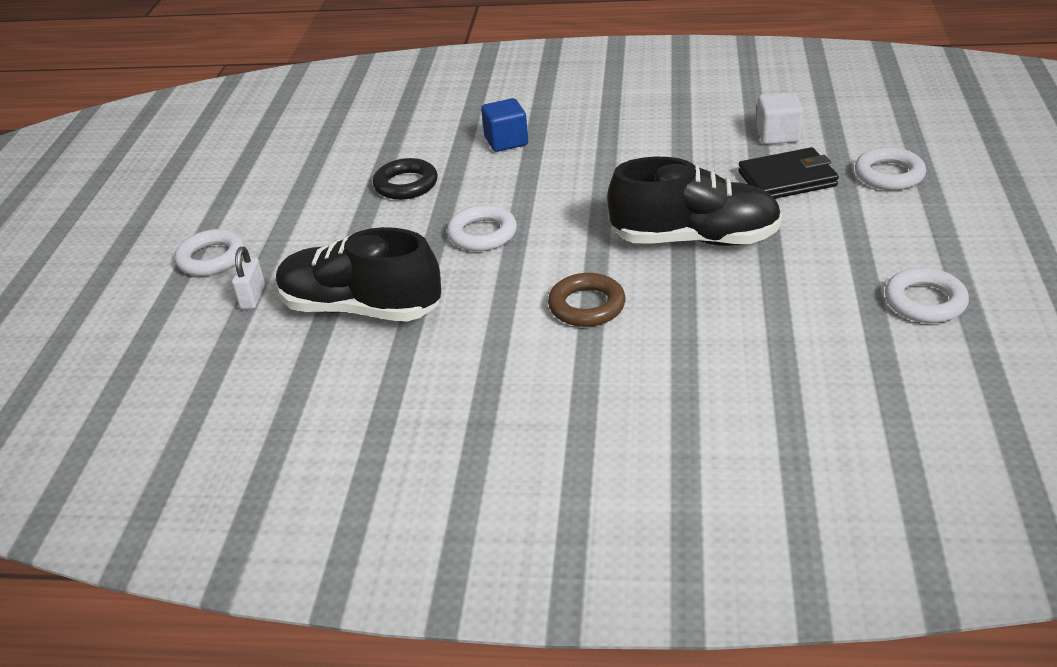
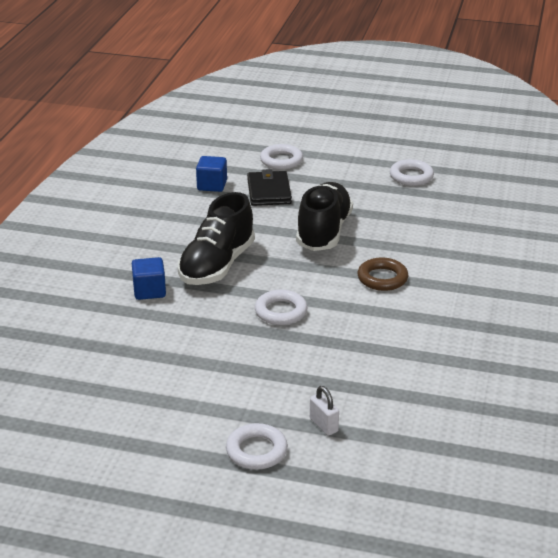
camera: 85 degrees left, 5 degrees down
white padlock [232,247,265,309] -> white padlock turned 45 degrees clockwise [310,386,339,436]
black shoe [276,227,441,322] -> black shoe moved to [178,192,255,285]
black ring [373,158,438,200] -> none
white cube [756,92,803,145] -> blue cube [196,156,227,192]

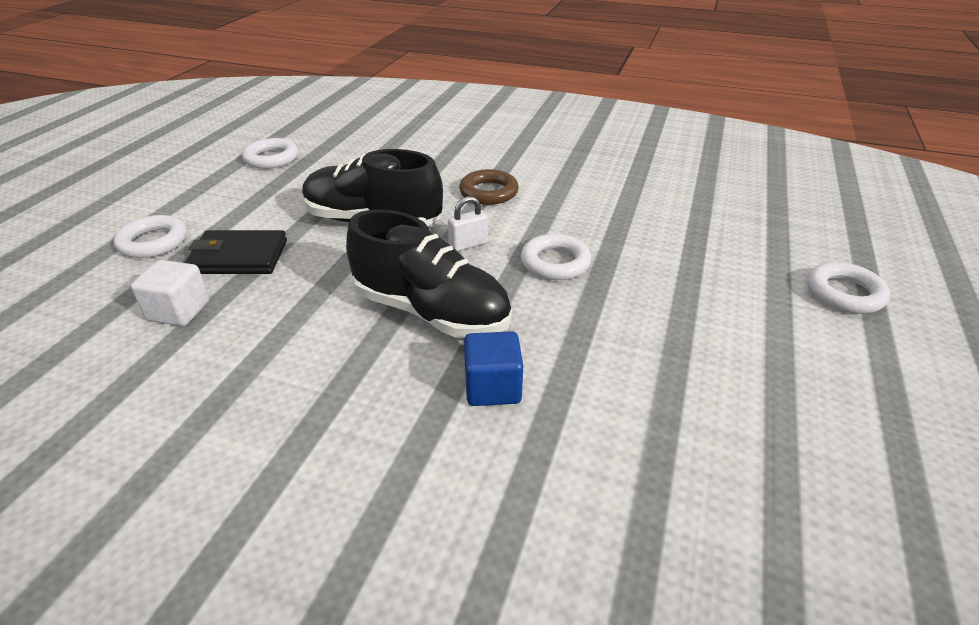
camera: 85 degrees left, 5 degrees up
blue cube [196,156,227,192] -> white cube [131,260,209,326]
white padlock [310,386,339,436] -> white padlock moved to [448,196,488,251]

